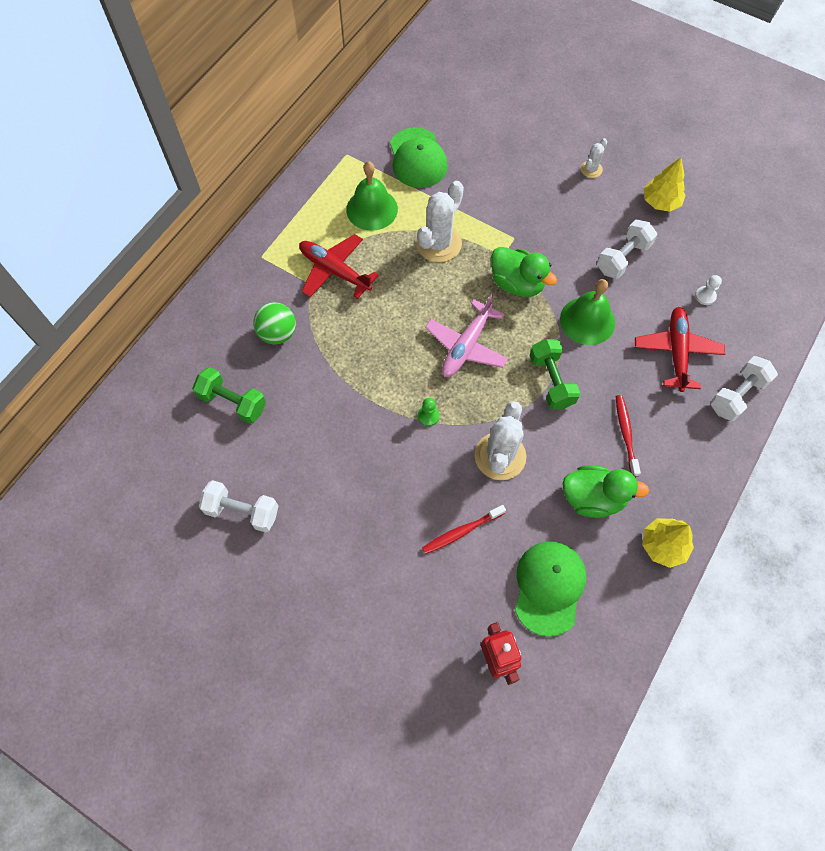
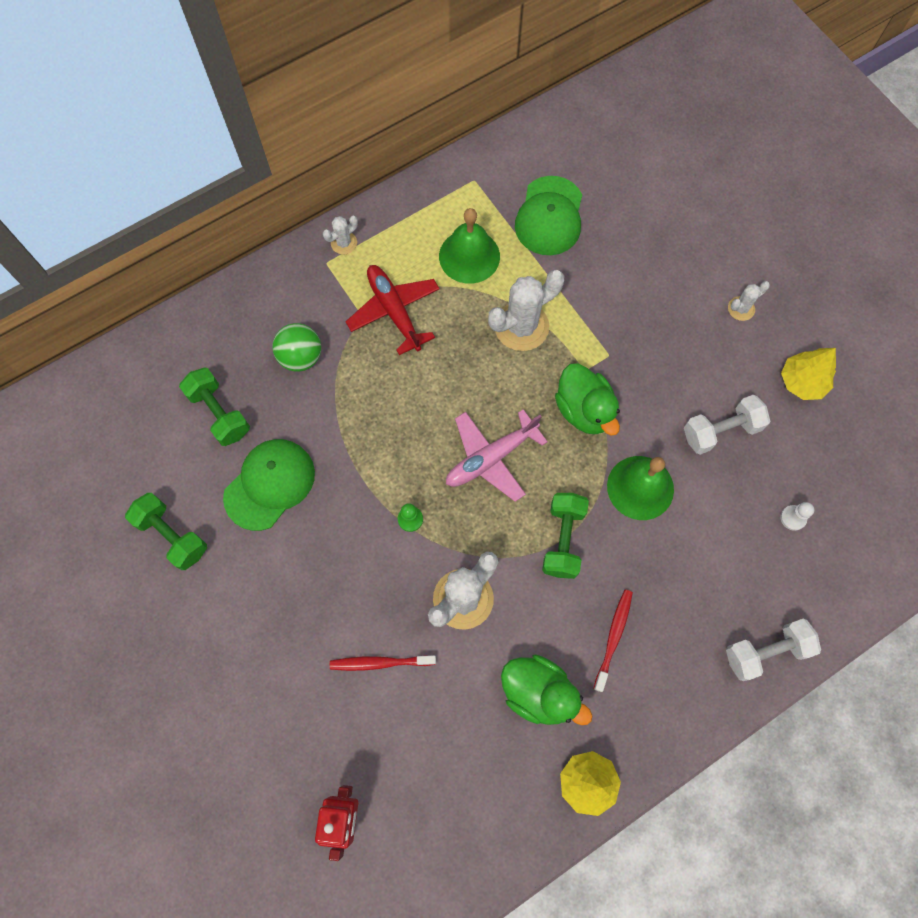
camera: 25 degrees right, 5 degrees up
white dumbbell [199,480,278,533] -> green dumbbell [125,493,207,570]
green cap [515,541,586,637] -> green cap moved to [223,439,315,531]
red plane [635,307,725,392] -> none
none -> white cactus [323,216,358,254]

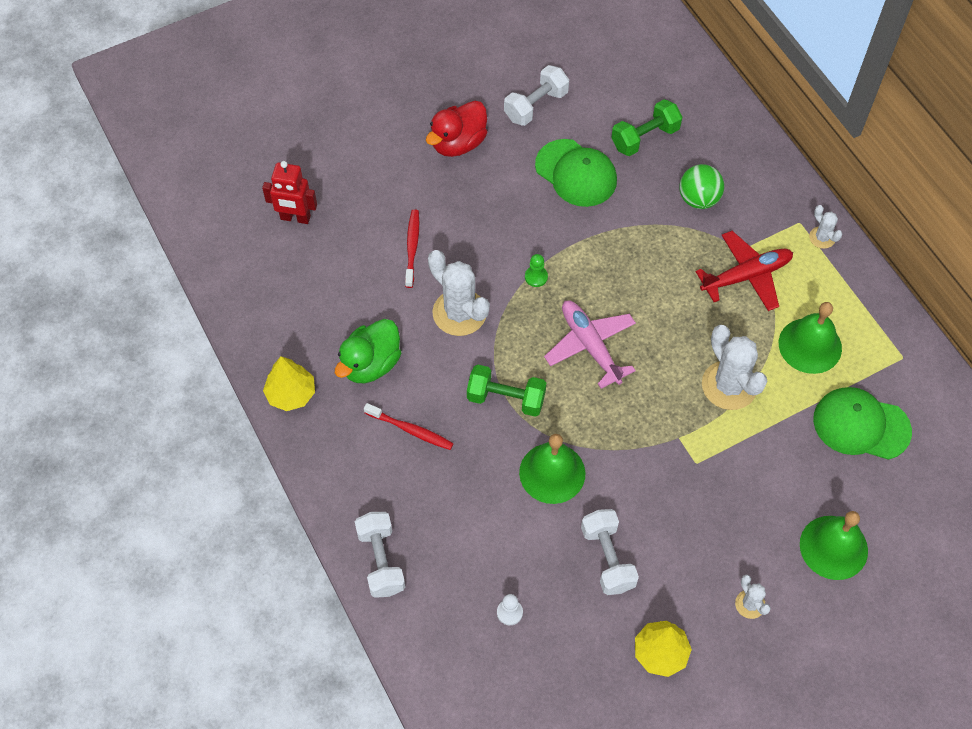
camera: 95 degrees right, 10 degrees down
green dumbbell [125,493,207,570] -> white dumbbell [504,65,569,126]
green duck [555,363,620,435] -> none
none -> red duck [426,101,487,157]
none -> green bell [800,511,868,580]

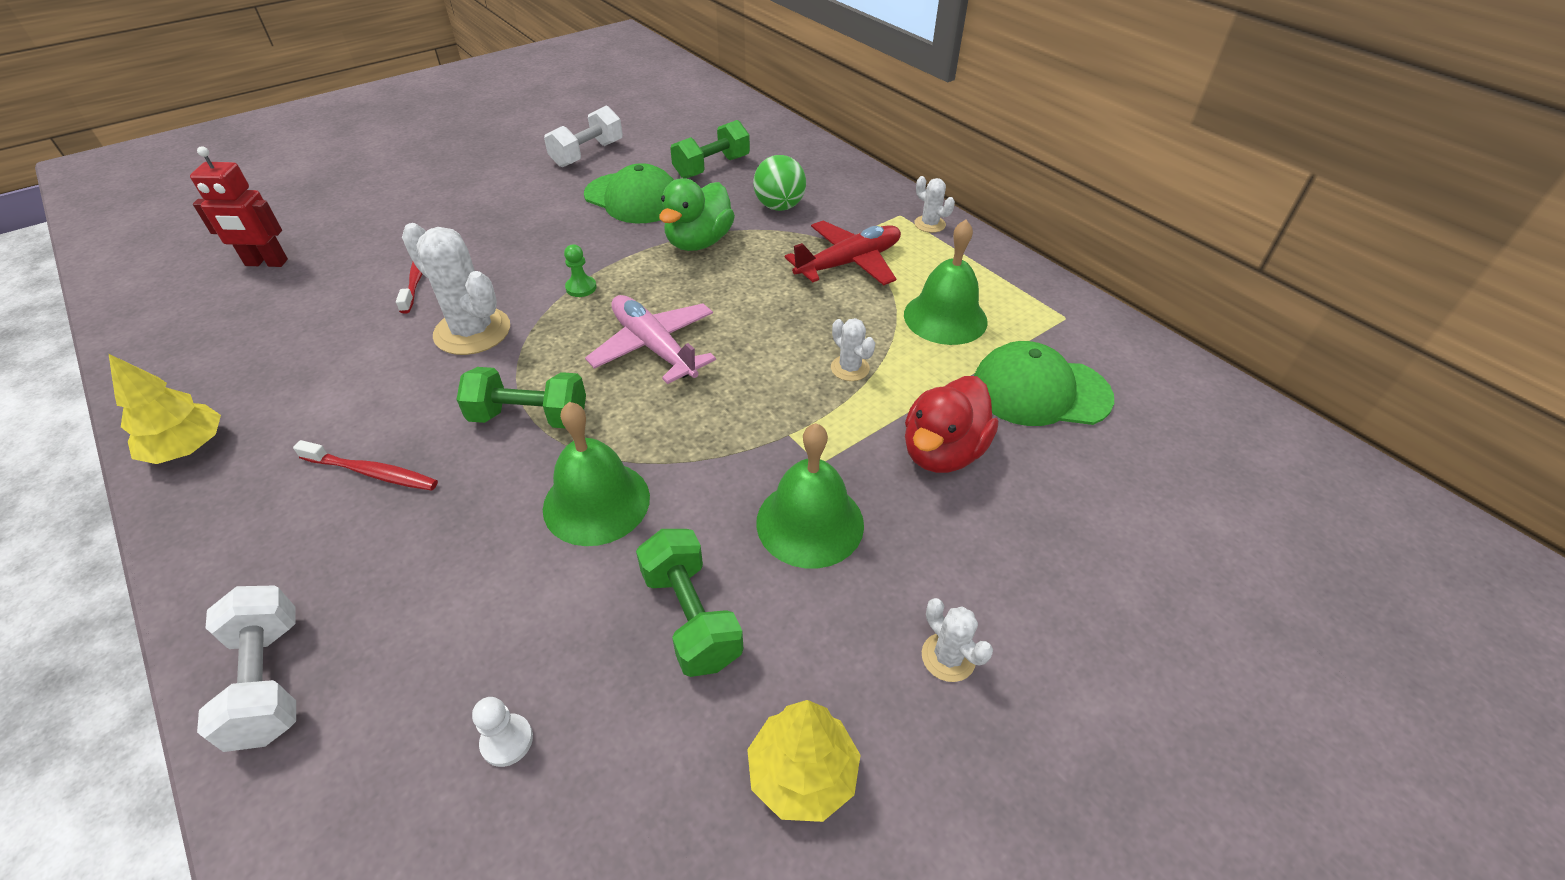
camera: 10 degrees left, 15 degrees down
green duck [335,319,401,383] -> green duck moved to [659,178,735,251]
red duck [426,101,487,157] -> red duck moved to [905,376,998,473]
white dumbbell [581,509,639,595] -> green dumbbell [636,529,743,677]
white cactus [702,325,767,410] -> white cactus [831,318,875,381], size x0.50
green bell [800,511,868,580] -> green bell moved to [756,423,864,569]

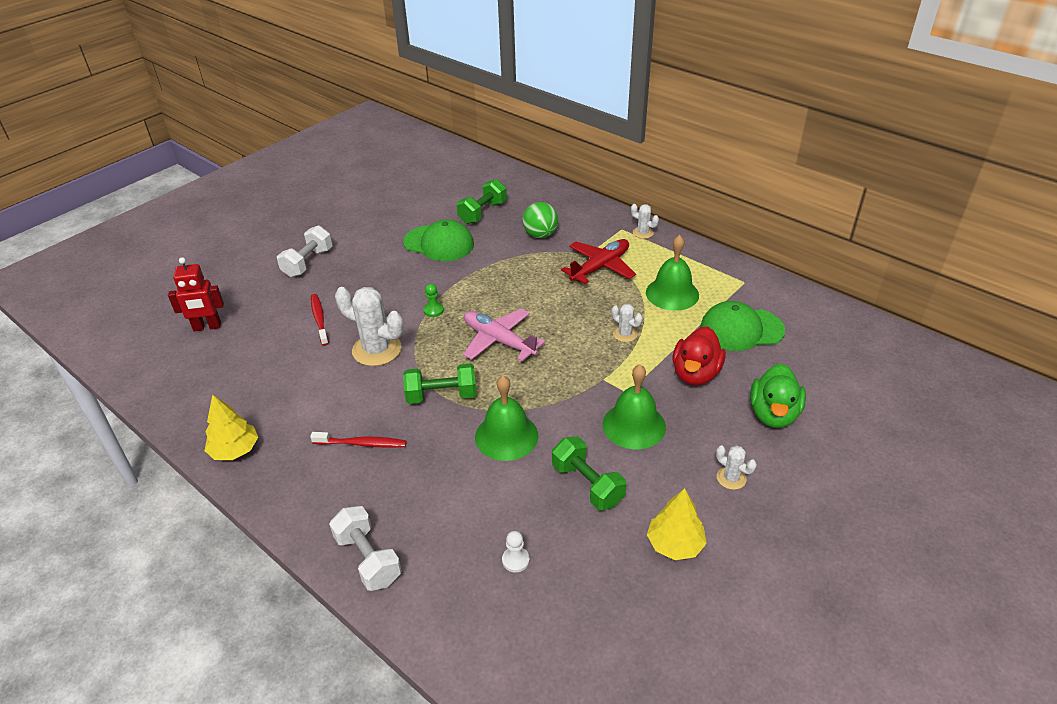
camera: 10 degrees left, 5 degrees down
white dumbbell [544,106,623,167] -> white dumbbell moved to [277,225,333,277]
green duck [659,178,735,251] -> green duck moved to [750,363,806,428]

